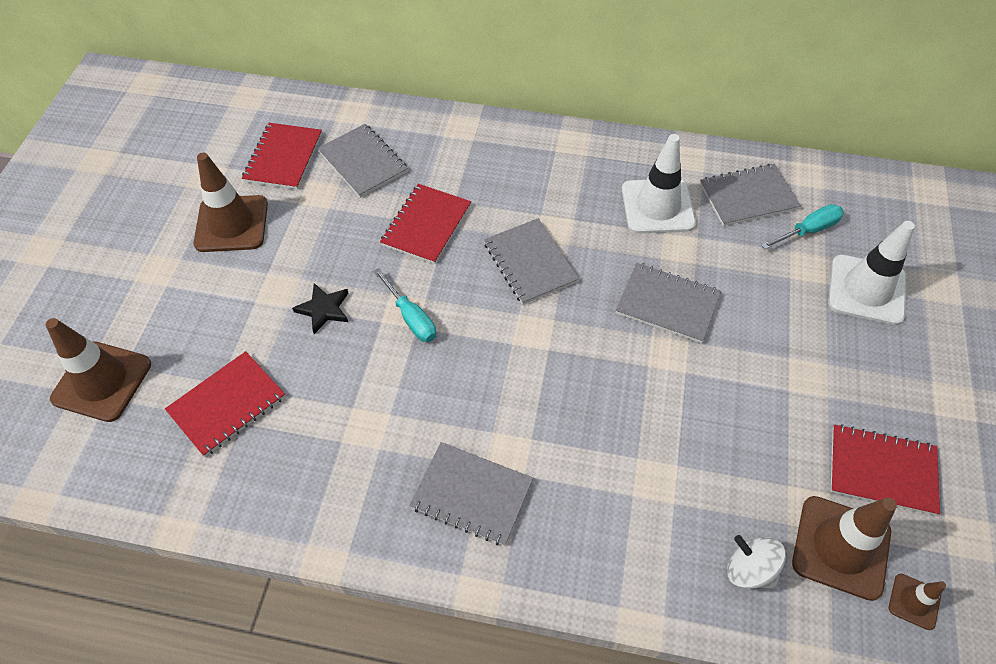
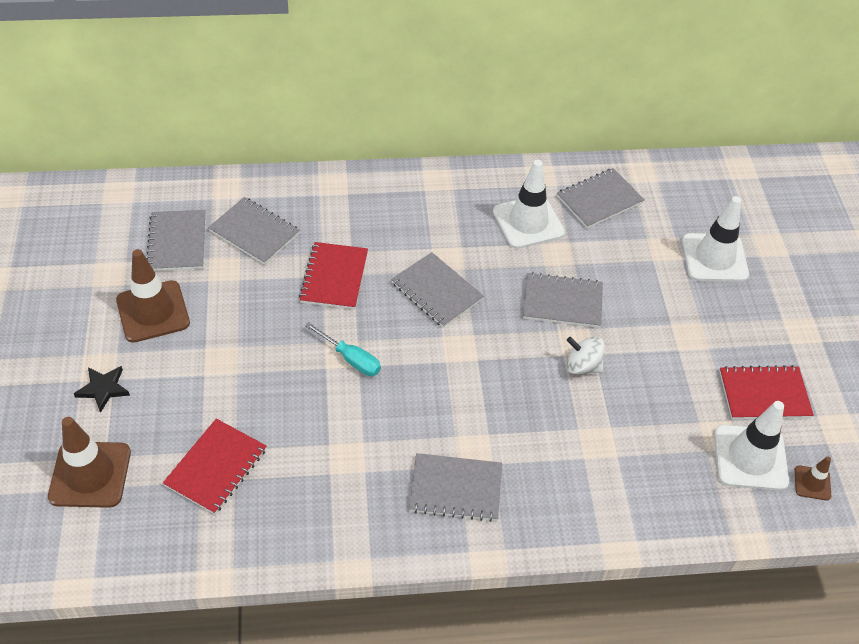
camera: 20 degrees left, 5 degrees down
red notebook [242,123,322,190] -> grey notebook [146,210,206,271]
black star [292,283,348,334] -> black star moved to [74,366,130,413]
white spinning top [727,535,786,589] -> white spinning top moved to [566,337,604,374]
turquoise screwdriver [761,204,844,249] -> none
brown traffic cone [792,496,897,601] -> white traffic cone [714,401,789,491]

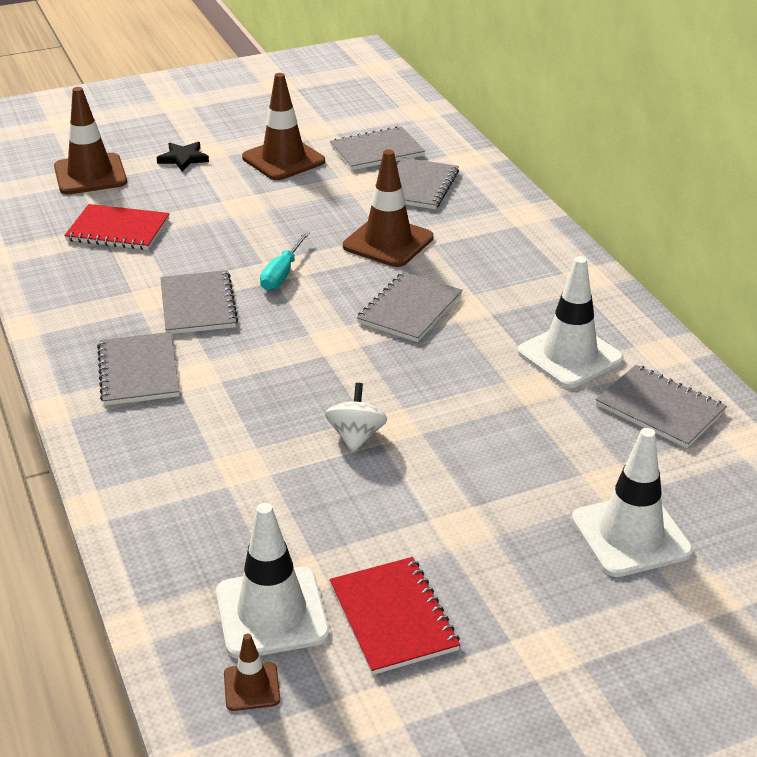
camera: 75 degrees right, 15 degrees down
red notebook [299,242,368,309] -> brown traffic cone [343,150,433,267]
grey notebook [523,272,603,328] -> grey notebook moved to [160,270,238,334]

